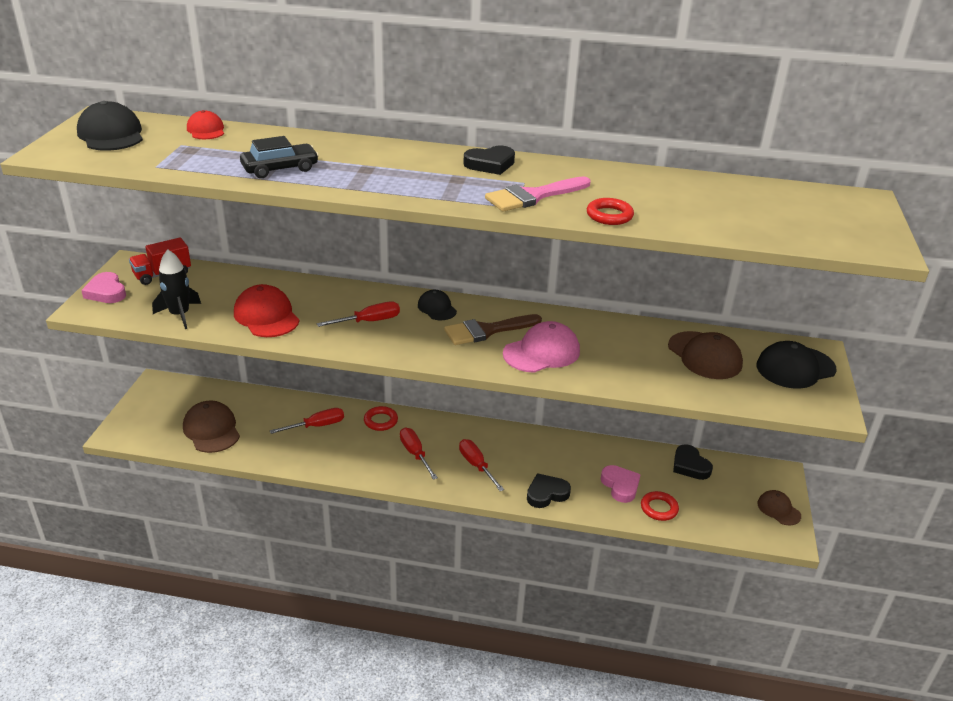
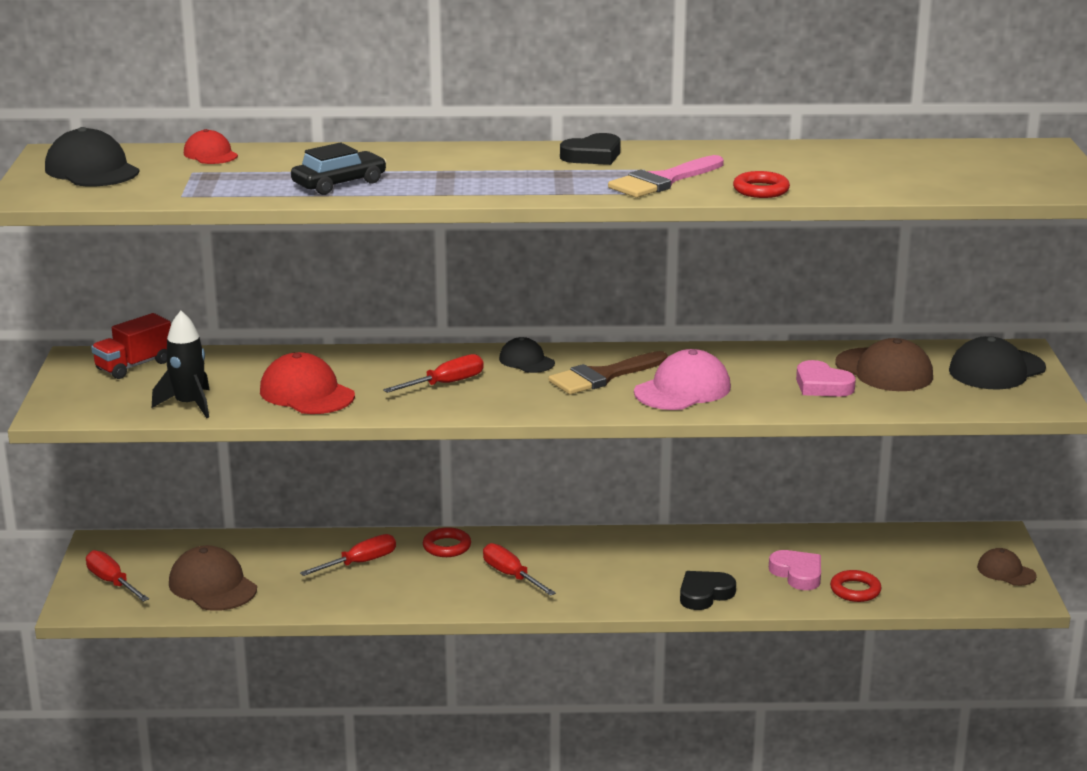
camera: 10 degrees left, 10 degrees down
pink heart [81,272,126,303] -> pink heart moved to [796,360,856,397]
red screwdriver [459,439,504,491] -> red screwdriver moved to [86,550,149,602]
black heart [673,444,713,480] -> none

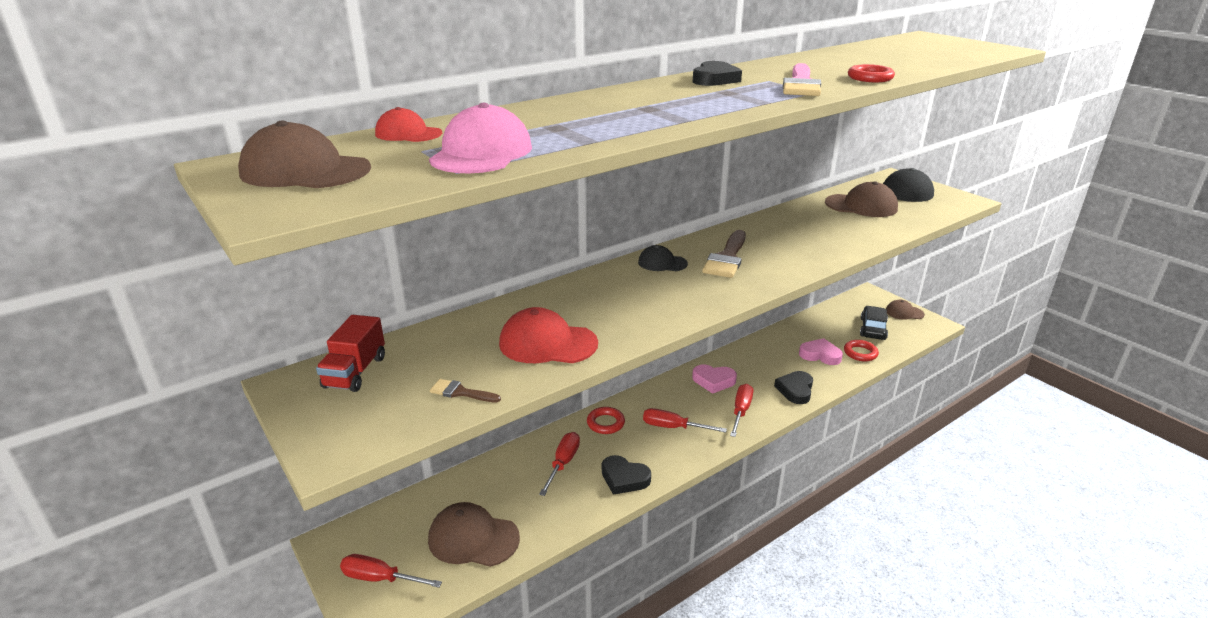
camera: 35 degrees left, 5 degrees up
black cap [45,127,140,186] -> brown cap [238,120,371,188]
black rocket [152,311,210,418] -> brown brush [430,379,501,402]
black car [291,142,387,195] -> black car moved to [860,306,888,340]
red screwdriver [383,354,484,393] -> red screwdriver moved to [730,384,754,437]
pink cap [634,349,731,410] -> pink cap moved to [429,103,532,173]
pink heart [796,360,856,397] -> pink heart moved to [692,364,737,394]
none -> black heart [602,455,651,495]

